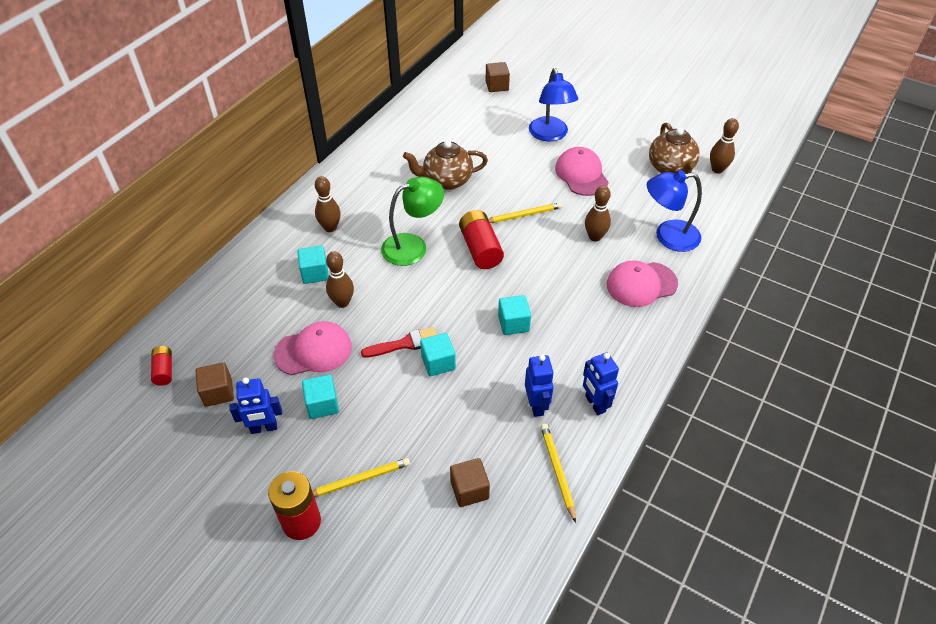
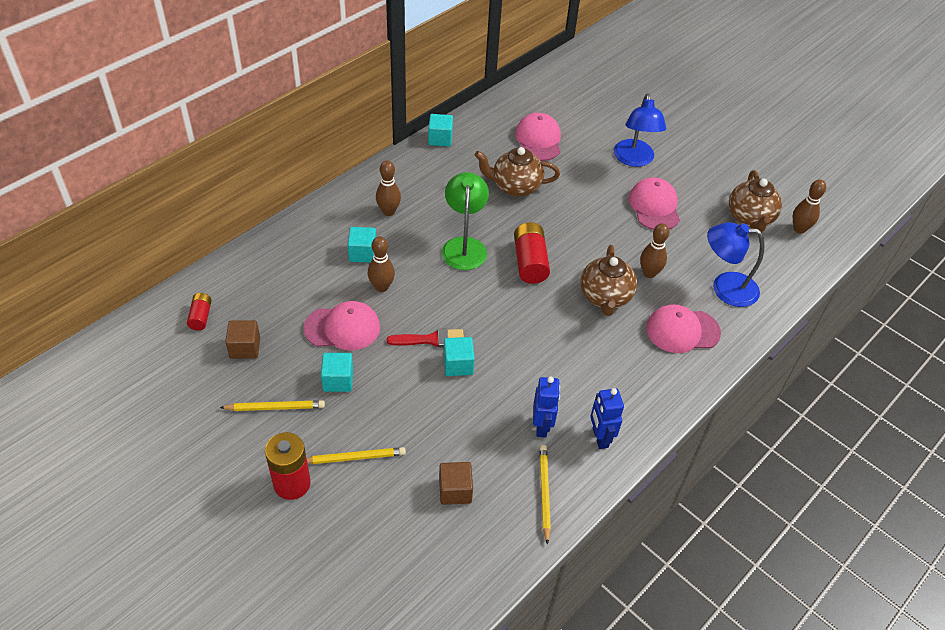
camera: 10 degrees right, 0 degrees up
blue robot [229,377,282,434] -> none
green lamp [381,177,444,266] -> green lamp turned 75 degrees counterclockwise [442,172,489,270]
brown cube [486,62,510,92] -> none
yellow pencil [488,202,562,223] -> yellow pencil moved to [220,400,325,411]
turquoise cube [498,295,531,335] -> turquoise cube moved to [428,114,453,147]
none -> pink cap [515,113,561,161]
none -> brown teapot [580,245,637,316]

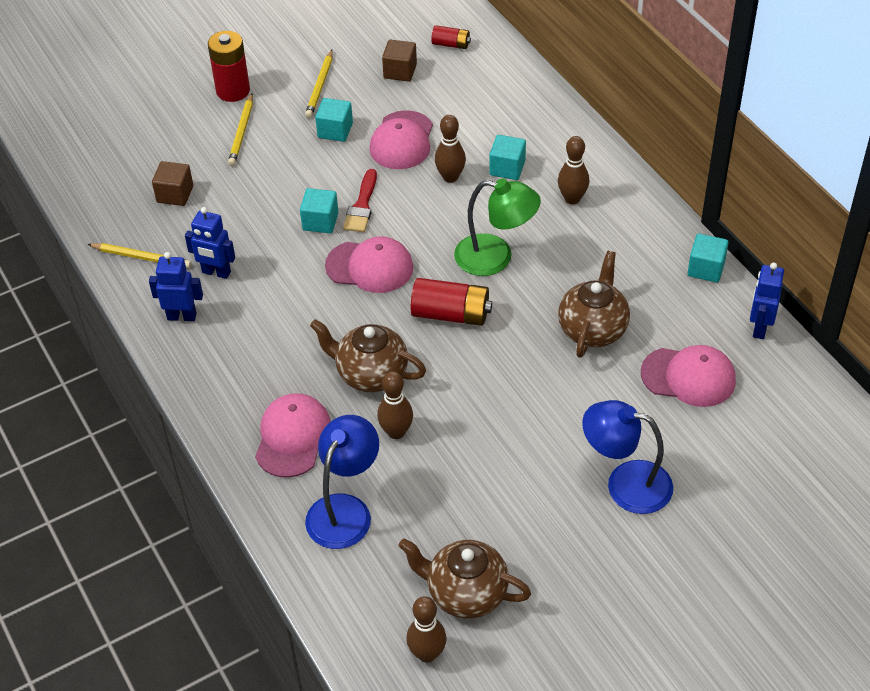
camera: 110 degrees right, 0 degrees up
pink cap [629,177,680,230] -> pink cap moved to [325,236,413,293]
none -> blue robot [750,262,784,339]

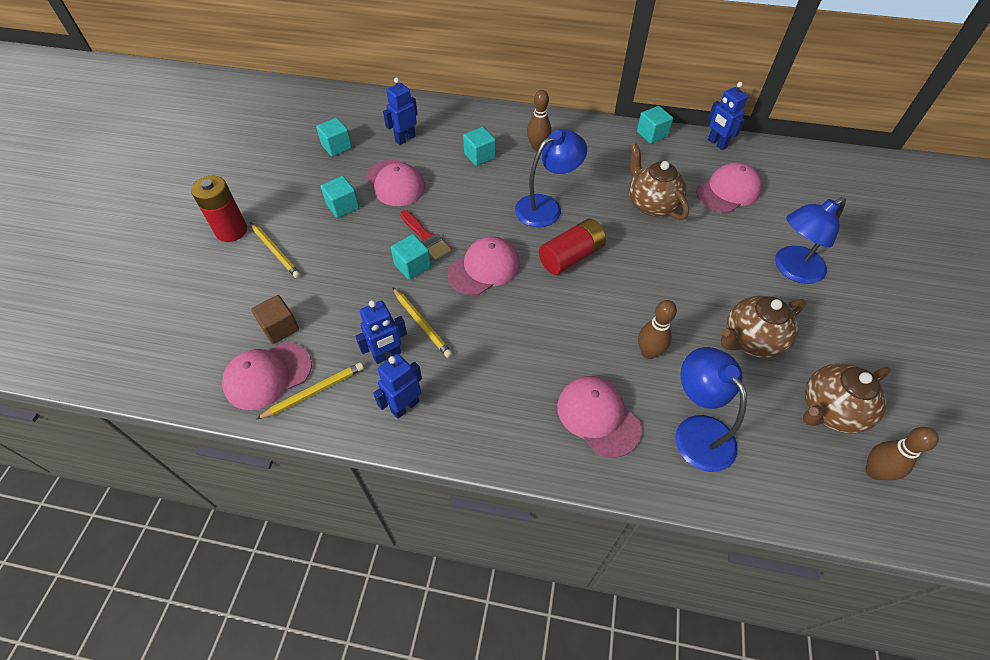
camera: 50 degrees left, 5 degrees up
yellow pencil [305,50,333,118] -> yellow pencil moved to [393,288,453,358]
brown teapot [310,319,426,392] -> brown teapot moved to [721,296,806,359]
brown cube [382,39,417,82] -> turquoise cube [316,118,352,157]
red battery [431,25,471,49] -> none
brown bowling pin [435,115,466,183] -> none
green lamp [454,179,541,276] -> blue lamp [515,129,587,227]
none -> pink cap [222,342,312,410]
none -> blue robot [383,77,418,145]

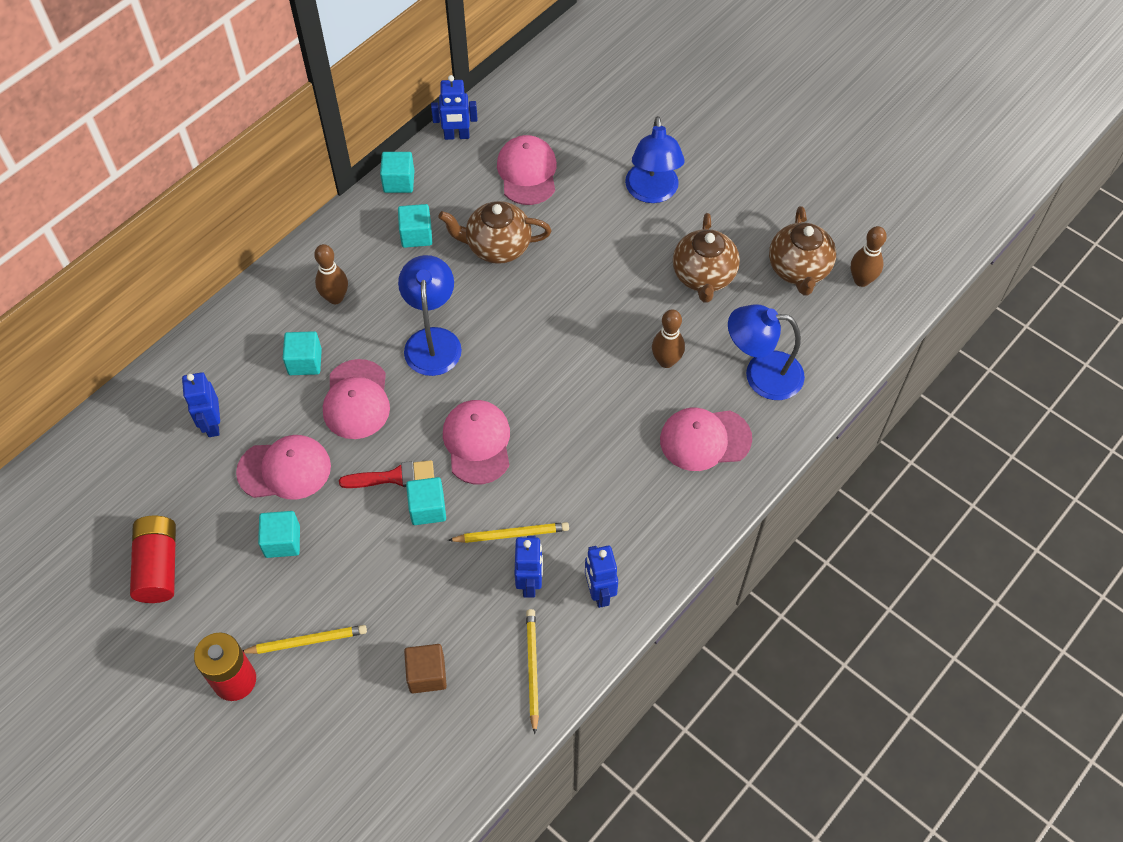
camera: 60 degrees left, 5 degrees up
pink cap [222,342,312,410] -> pink cap moved to [323,359,390,439]
turquoise cube [316,118,352,157] -> turquoise cube moved to [398,204,432,248]
red battery [539,219,606,275] -> red battery moved to [130,516,176,603]

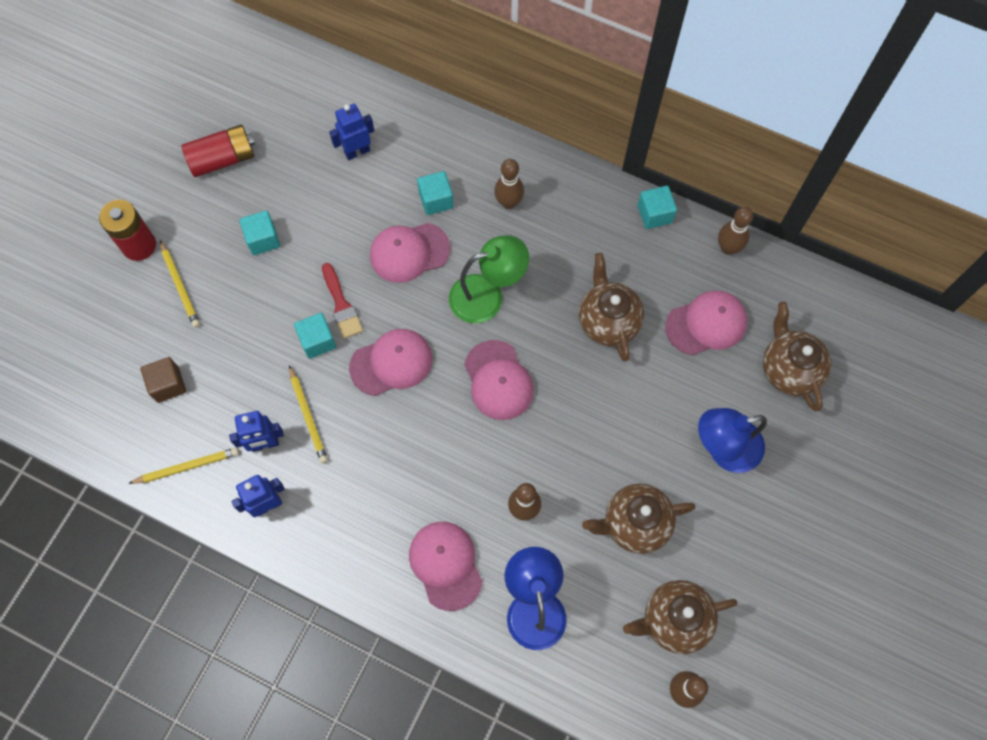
camera: 75 degrees right, 10 degrees up
pink cap [236,435,331,500] -> pink cap moved to [464,340,534,420]
turquoise cube [398,204,432,248] -> none
blue lamp [398,255,462,376] -> green lamp [449,235,529,323]
blue robot [431,75,477,140] -> brown bowling pin [718,207,753,255]
none -> brown teapot [763,302,831,411]

